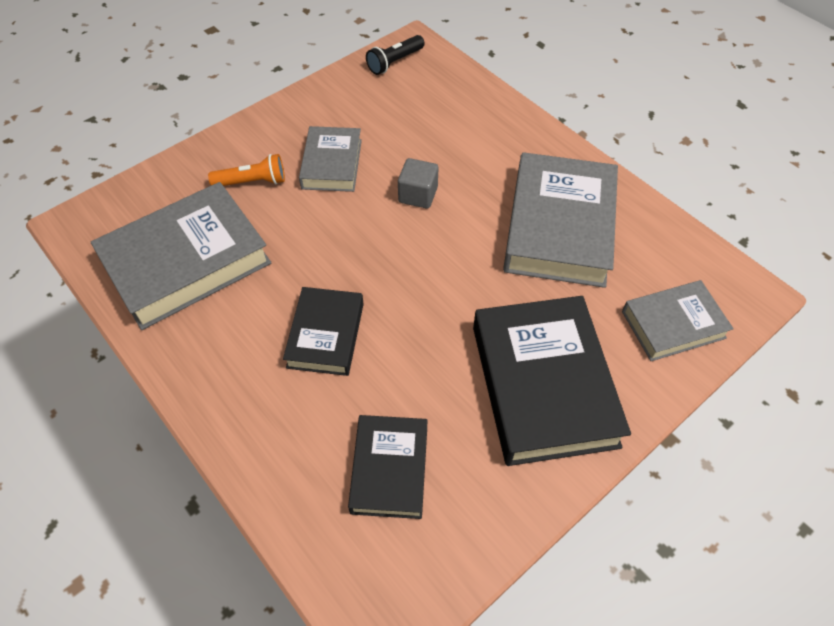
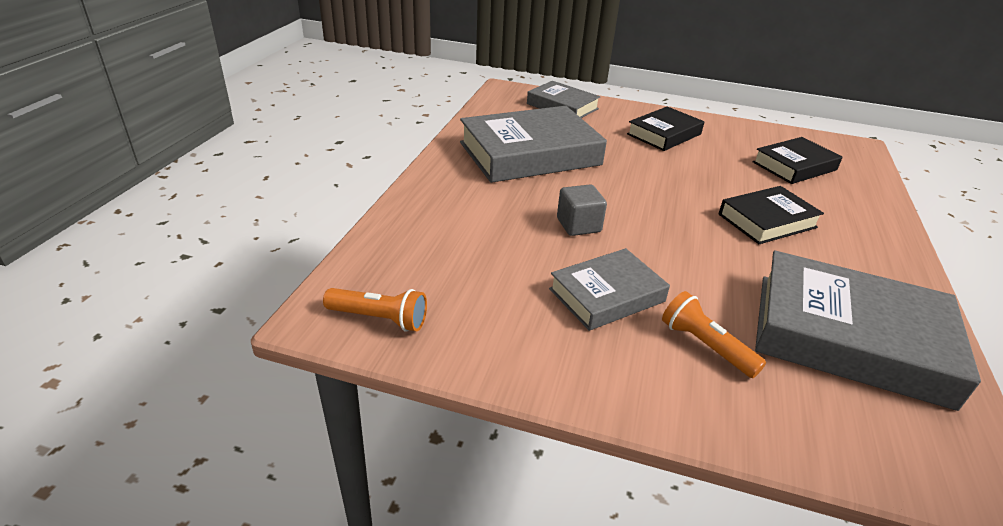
camera: 125 degrees left, 20 degrees down
black flashlight [366,35,424,75] -> orange flashlight [323,288,427,332]
black book [473,296,631,466] -> black book [627,106,704,151], size x0.57

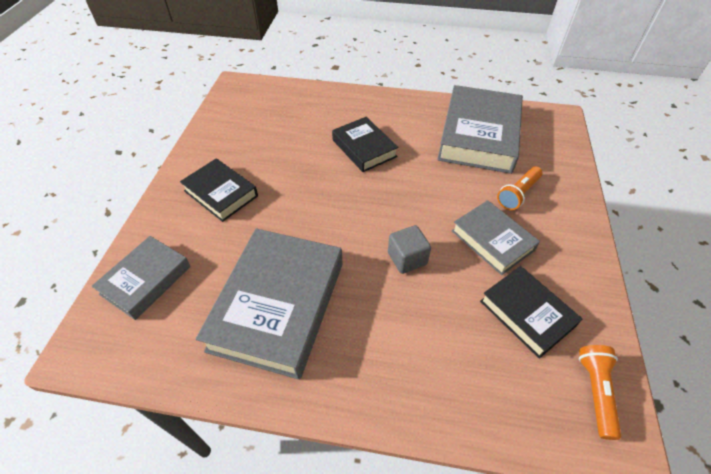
camera: 95 degrees left, 15 degrees up
grey book [460,106,607,183] -> grey book turned 45 degrees clockwise [196,228,342,380]
black book [752,137,842,184] -> black book moved to [480,266,582,359]

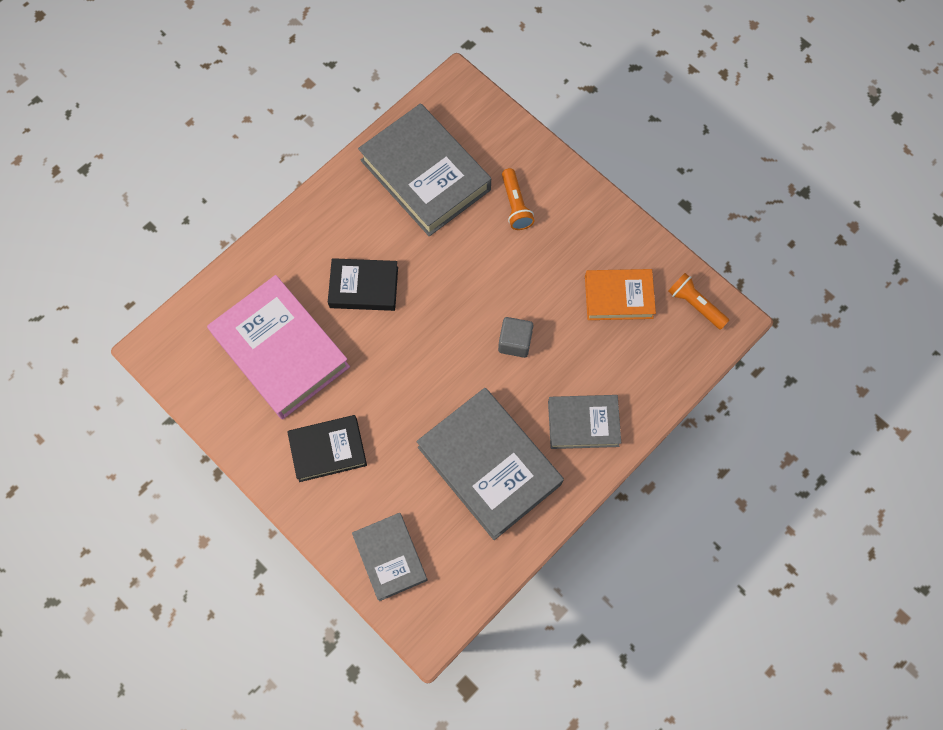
camera: 55 degrees left, 20 degrees up
grey book [452,200,540,275] -> grey book moved to [548,395,621,449]
black book [480,266,582,359] -> orange book [585,269,656,320]
none -> pink book [207,275,350,419]

